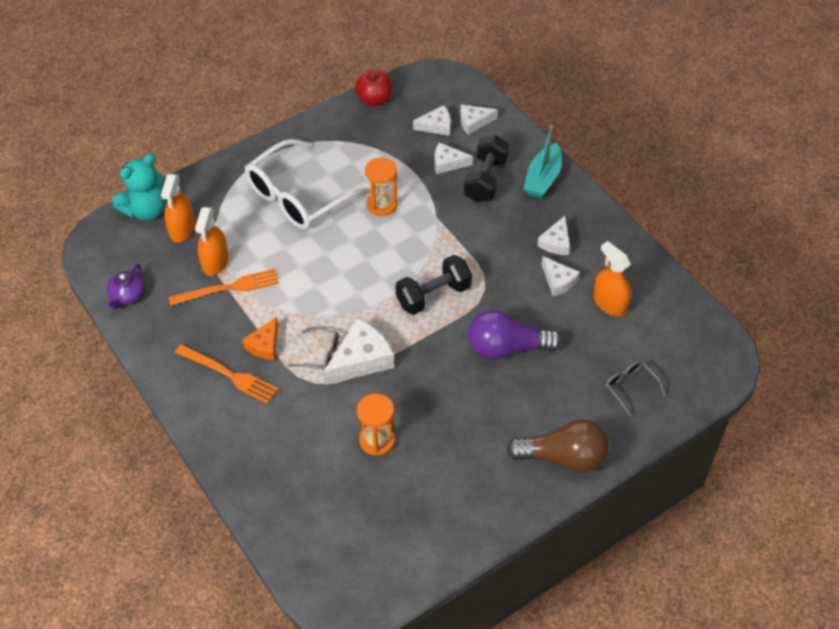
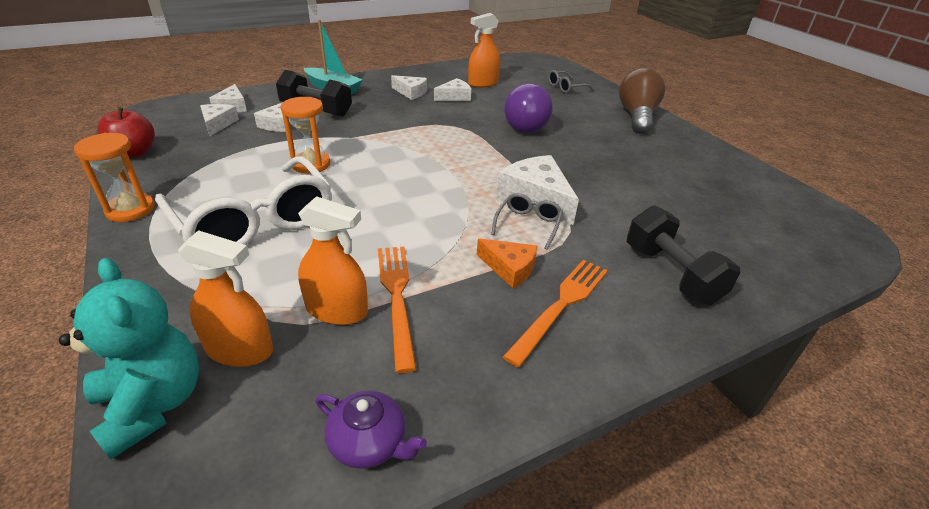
camera: 85 degrees left, 15 degrees down
orange hourglass [357,394,395,456] -> orange hourglass moved to [74,133,155,222]
black dumbbell [396,255,472,315] -> black dumbbell moved to [627,205,740,305]

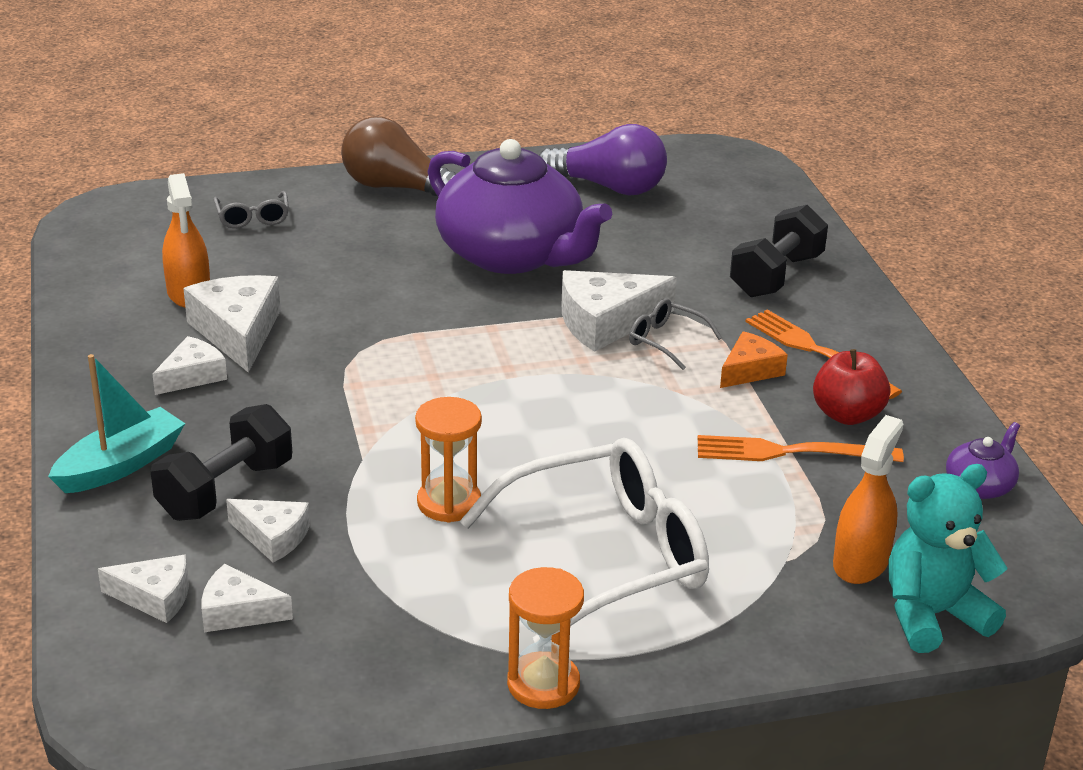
camera: 75 degrees left, 5 degrees down
red apple [97,107,155,158] -> red apple moved to [813,349,890,425]
orange spray bottle [298,196,368,325] -> none
white cheese [434,78,471,101] -> white cheese [183,275,281,373], size x1.66
purple light bulb [504,83,553,133] -> purple light bulb moved to [539,124,667,196]
black dumbbell [627,205,740,305] -> black dumbbell turned 45 degrees counterclockwise [730,205,828,297]
none -> purple teapot [428,139,612,274]

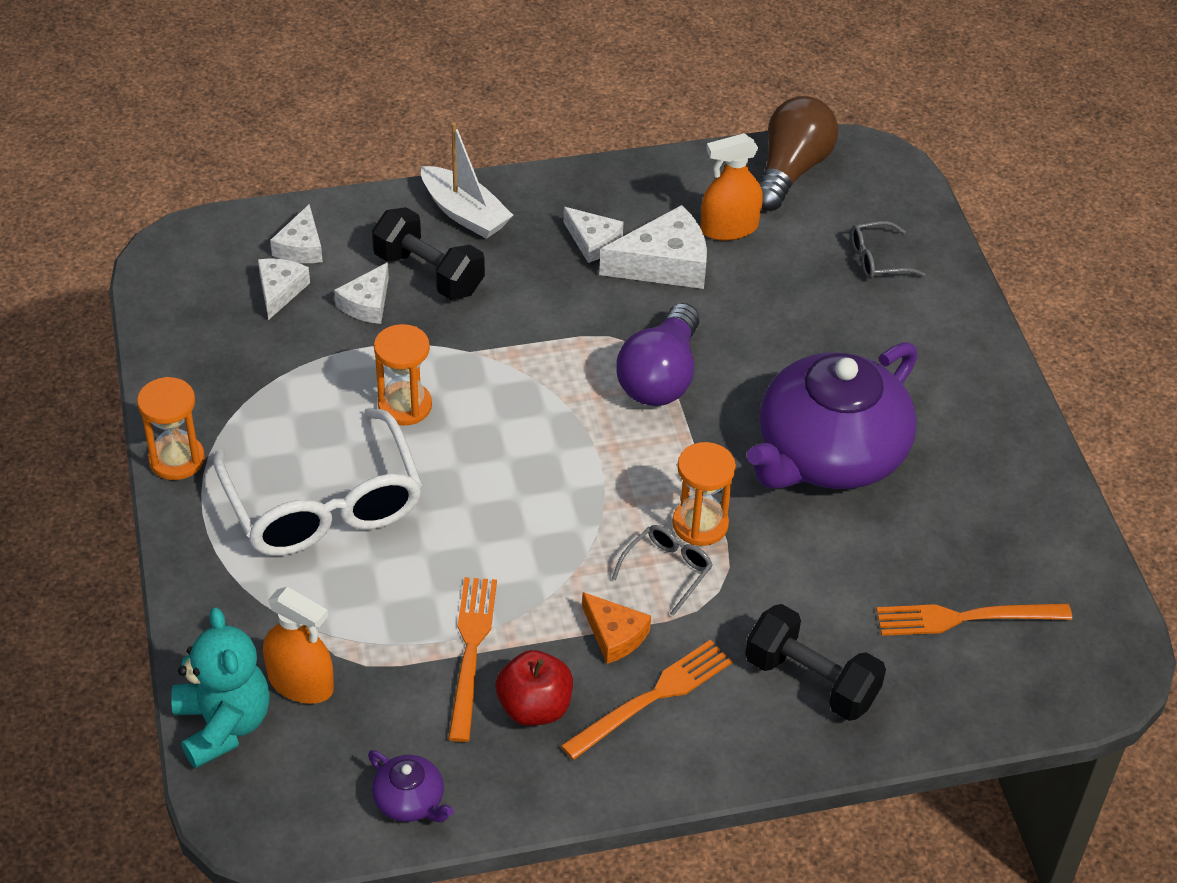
camera: 90 degrees right, 15 degrees up
turquoise boat [48,354,185,493] -> white boat [421,122,513,239]
brown light bulb [341,116,456,196] -> brown light bulb moved to [759,96,838,211]
purple light bulb [539,124,667,196] -> purple light bulb moved to [616,303,699,406]
white cheese [562,270,677,352] -> orange hourglass [672,442,736,546]
none -> orange fork [876,603,1072,636]

